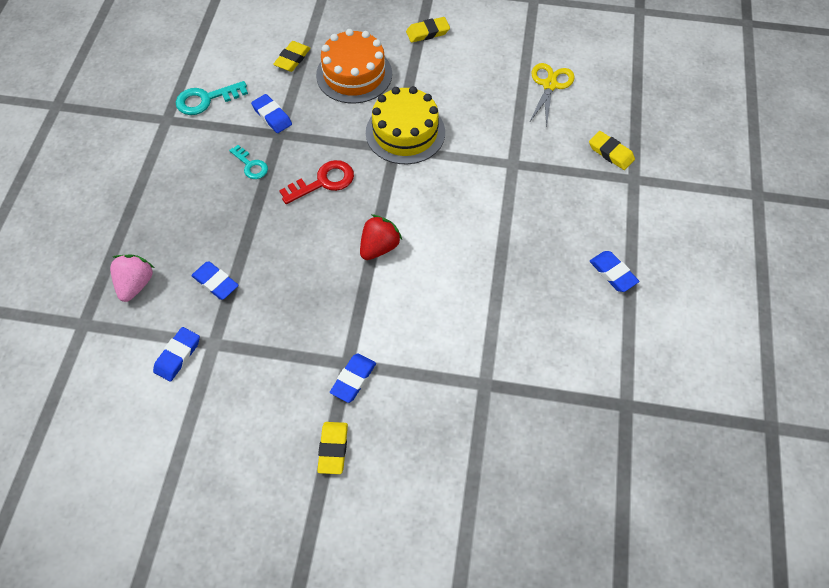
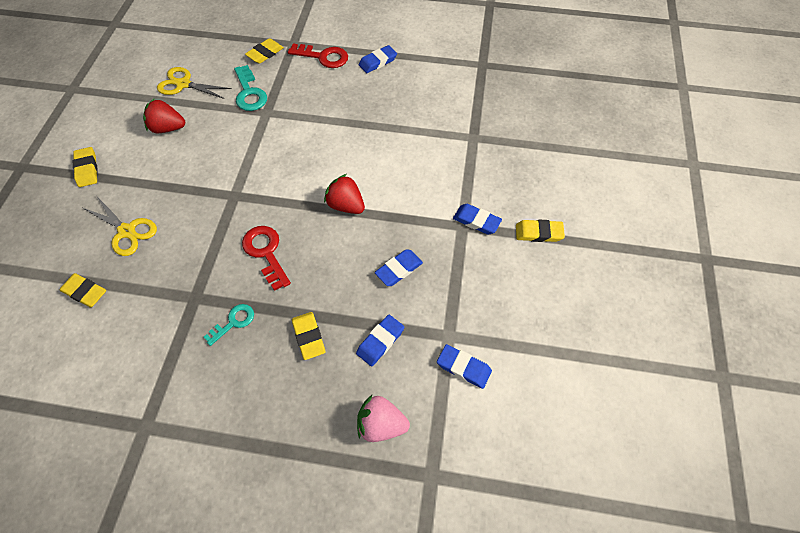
camera: 90 degrees left, 0 degrees up
turquoise key [176,81,248,115] -> turquoise key moved to [234,65,267,111]
blue eraser [251,94,292,133] -> blue eraser moved to [375,249,423,286]
orange cake [316,29,392,104] -> yellow scissors [83,197,157,256]
yellow cake [366,86,445,164] -> none
none -> red strawberry [143,99,185,133]
none -> red key [288,43,348,68]
none -> yellow eraser [292,312,325,360]

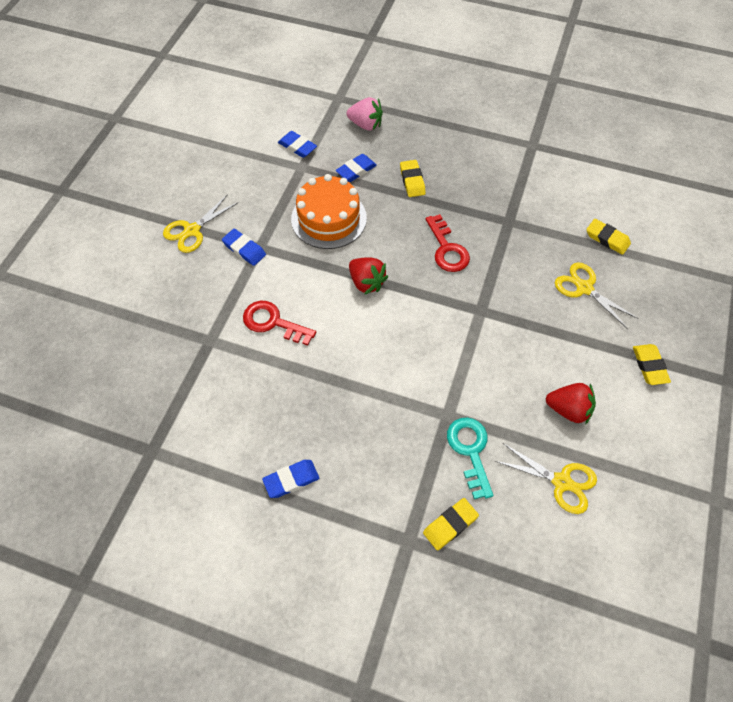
camera: 170 degrees left, 0 degrees up
turquoise key [204,304,254,346] -> none
red key [288,43,348,68] -> red key moved to [243,301,316,346]
blue eraser [375,249,423,286] -> orange cake [291,174,367,249]
yellow eraser [516,220,565,242] -> yellow scissors [163,194,239,253]

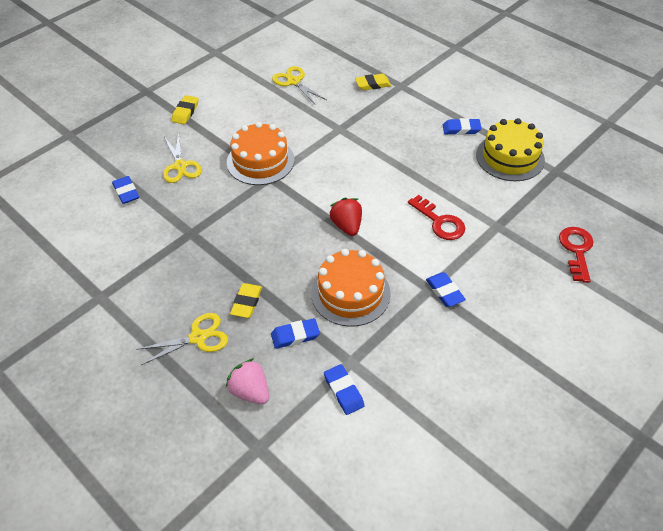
camera: 155 degrees left, 10 degrees down
yellow scissors [163,194,239,253] -> yellow scissors moved to [136,313,228,365]
red key [425,214,470,272] -> red key moved to [559,227,593,283]
turquoise key [447,418,493,499] -> none
red strawberry [546,383,596,425] -> none
yellow eraser [586,219,631,255] -> blue eraser [112,176,139,204]
none -> orange cake [227,122,295,185]
none -> yellow cake [476,118,545,181]

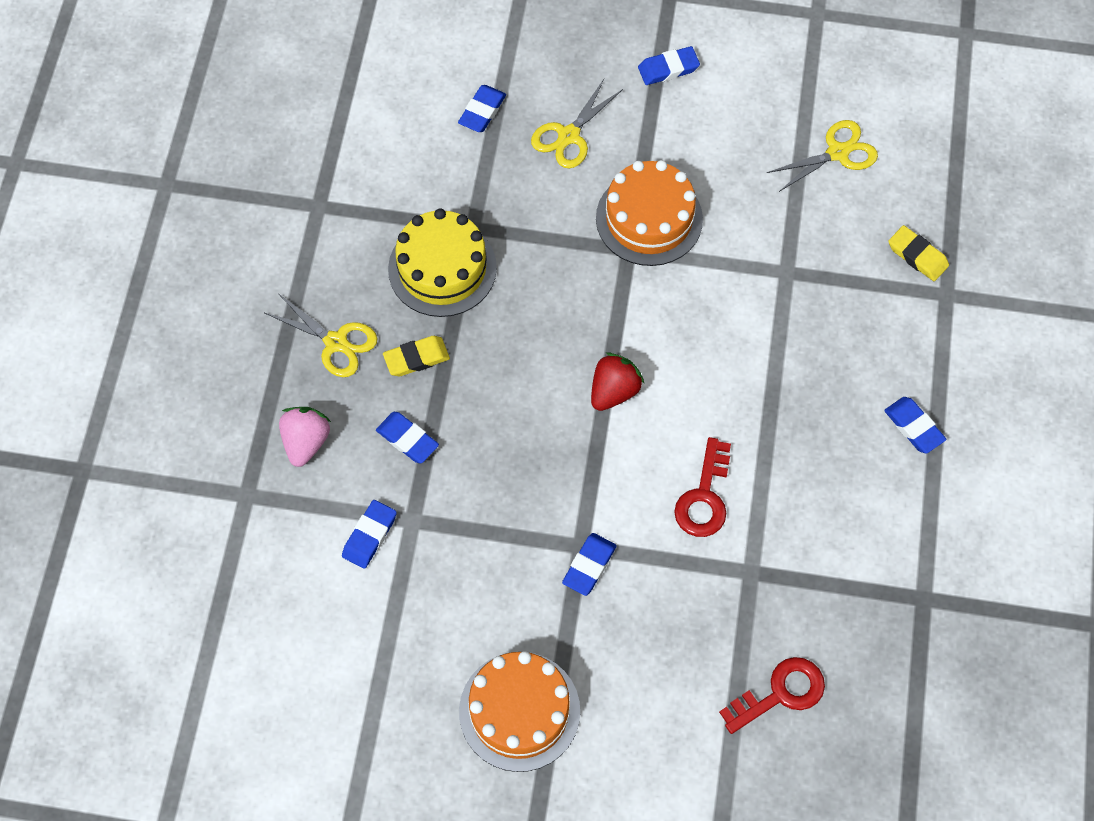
camera: 55 degrees right, 15 degrees up
yellow eraser [172,95,199,124] -> blue eraser [638,46,700,85]
yellow scissors [272,66,327,104] -> yellow scissors turned 45 degrees clockwise [767,120,878,192]
orange cake [311,249,391,327] -> orange cake moved to [459,651,580,772]
yellow cake [476,118,545,181] -> yellow cake moved to [388,208,497,317]

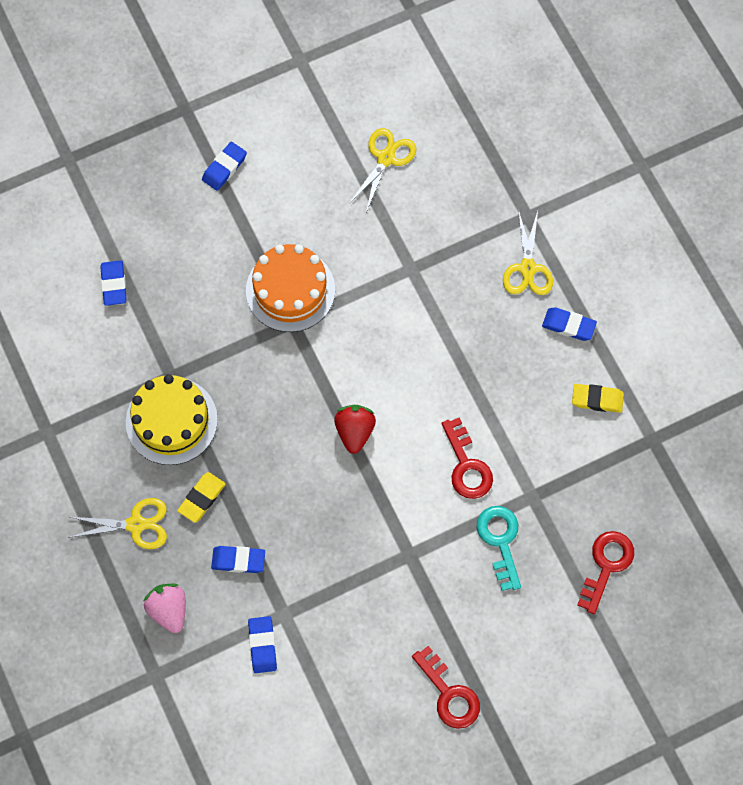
camera: 35 degrees left, 5 degrees up
orange cake [459,651,580,772] -> red key [412,646,480,729]
yellow scissors [531,79,623,168] -> yellow scissors moved to [503,209,553,295]
blue eraser [562,533,617,596] -> none
yellow eraser [888,225,949,281] -> yellow eraser moved to [572,384,624,413]
none -> turquoise key [477,506,521,591]

